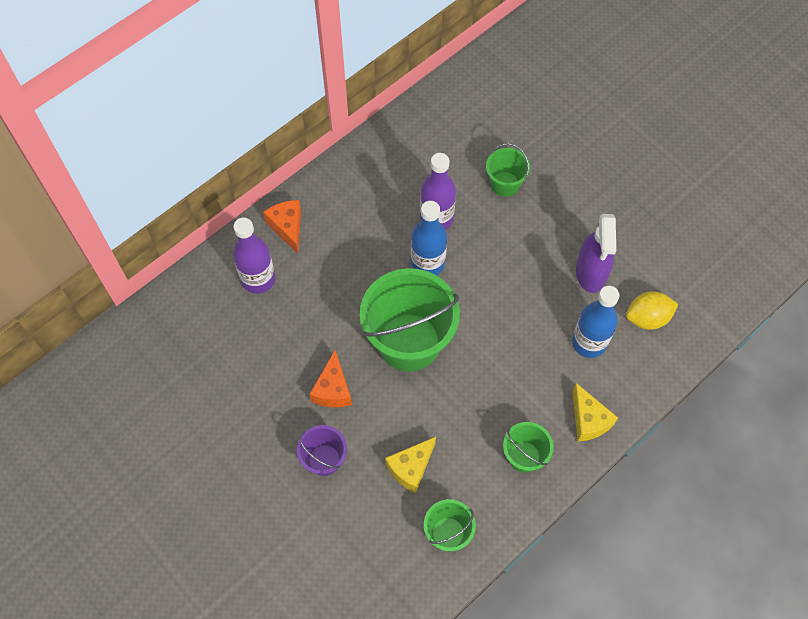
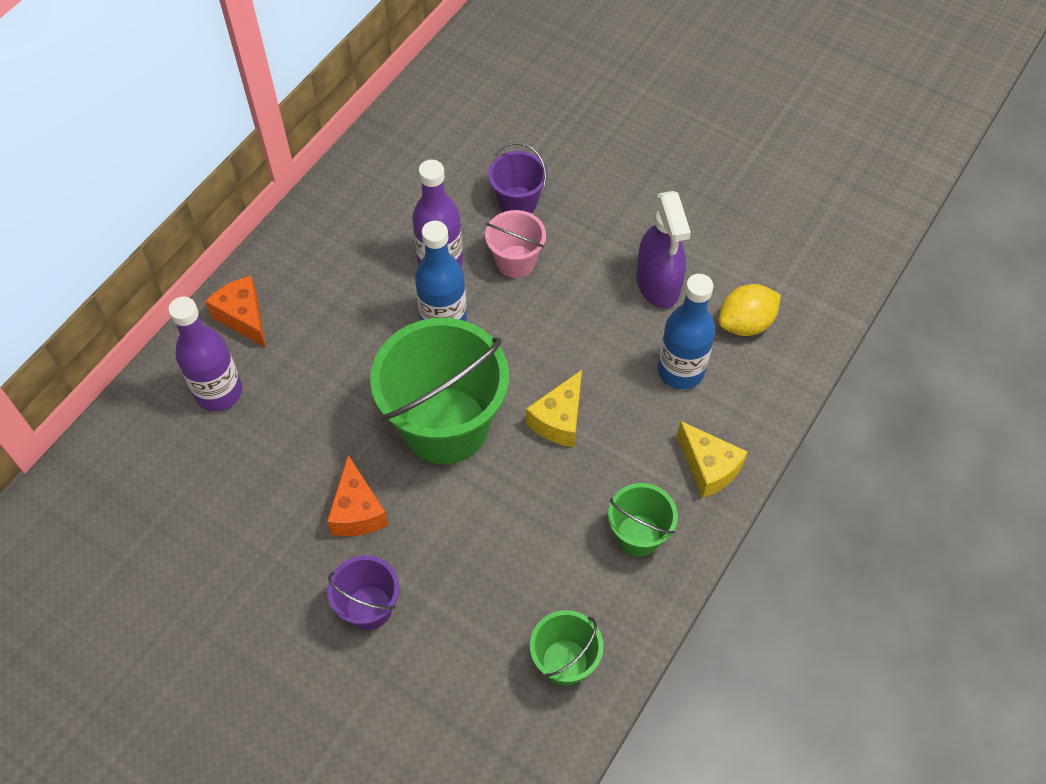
camera: 15 degrees left, 5 degrees down
yellow cheese [385,437,436,493] -> yellow cheese moved to [526,370,582,447]
green bucket [486,143,530,197] -> purple bucket [488,142,547,213]
none -> pink bucket [485,210,546,278]

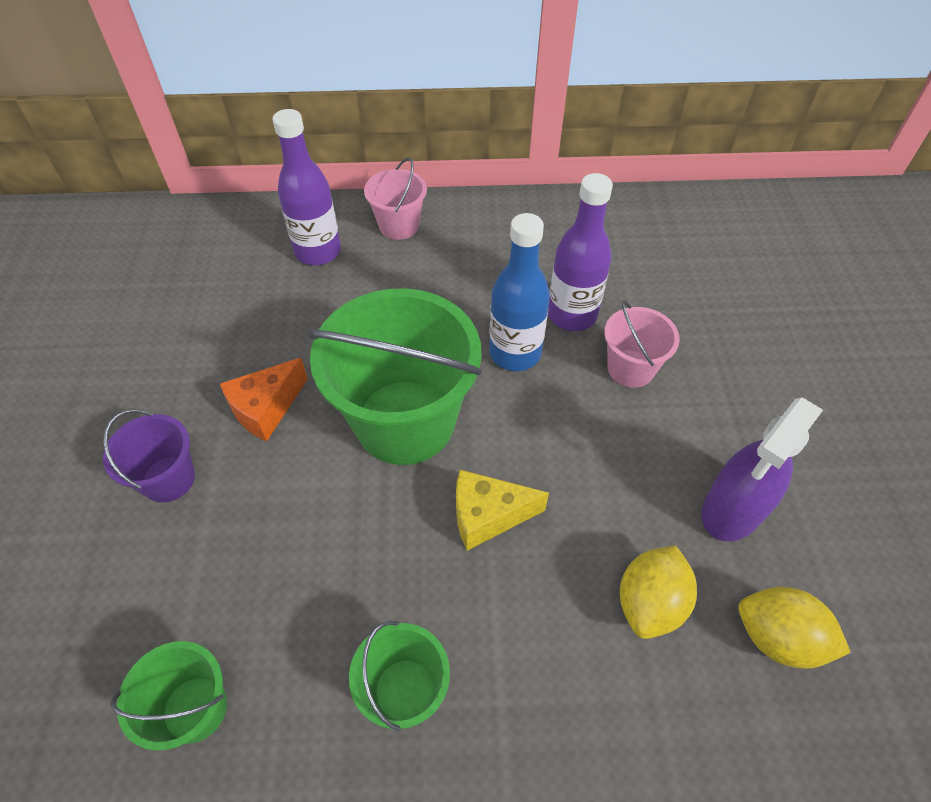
camera: 55 degrees right, 5 degrees down
orange cheese [205,276,266,348] -> pink bucket [364,158,427,240]
purple bucket [488,142,547,213] -> none
blue bottle [658,274,715,389] -> yellow lemon [620,545,697,639]
yellow cheese [677,421,748,498] -> none

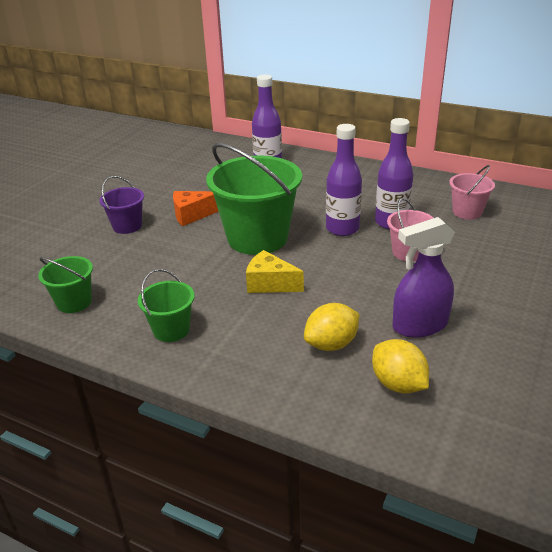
camera: 30 degrees right, 20 degrees down
pink bucket [364,158,427,240] -> pink bucket moved to [449,165,495,220]
blue bottle [489,213,550,371] -> purple bottle [326,124,362,236]

